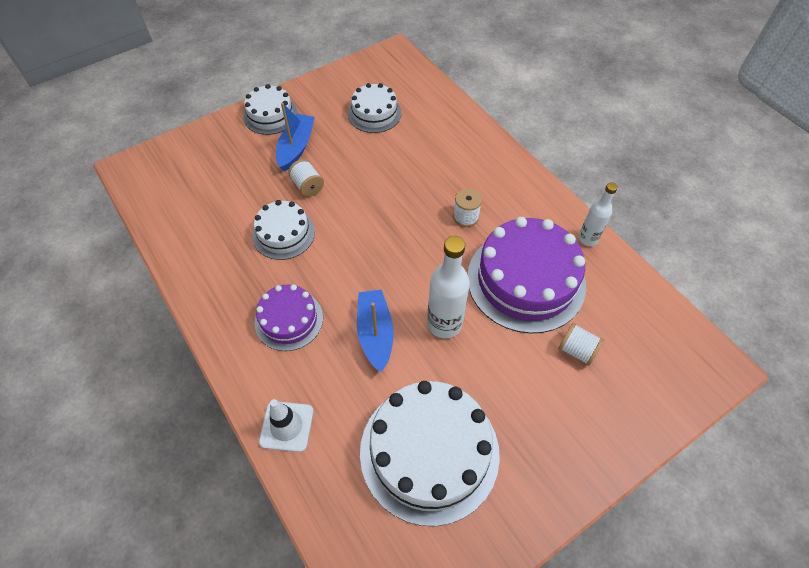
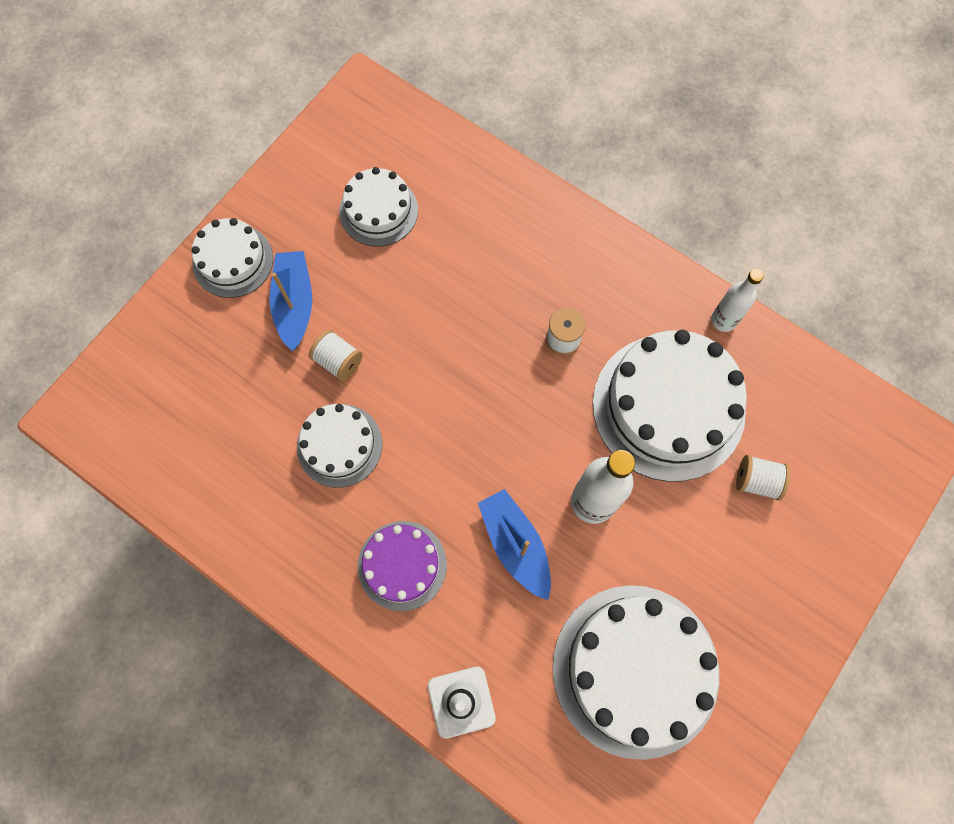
camera: 20 degrees left, 15 degrees up
purple cake [468,217,586,334] -> white cake [593,330,747,482]

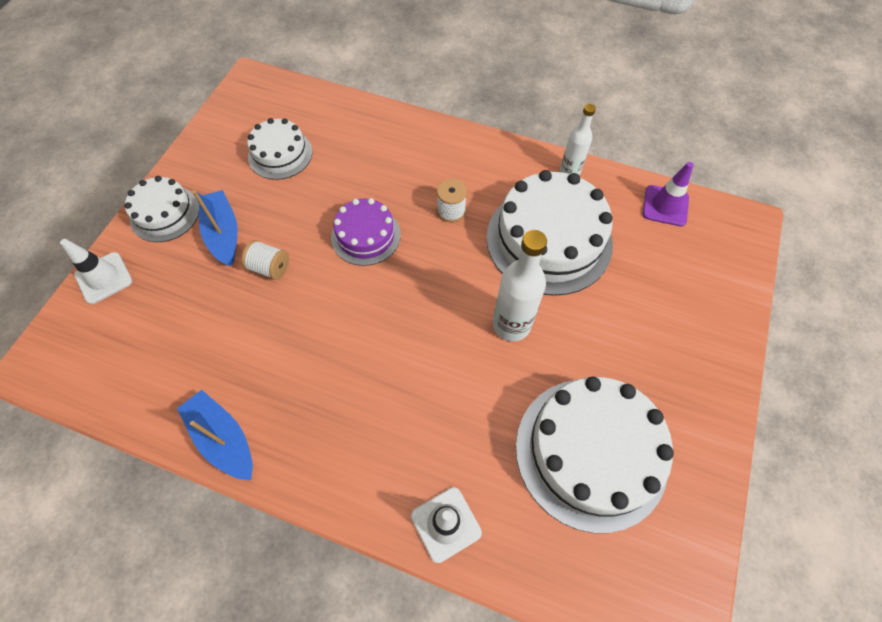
camera: 15 degrees left, 10 degrees down
white cake [297,404,383,488] -> none
purple cake [358,521,447,611] -> purple cake moved to [331,198,401,266]
blue boat [478,489,551,600] -> blue boat moved to [177,390,253,480]
white spool [736,455,791,501] -> none
none -> white traffic cone [60,239,132,304]
none -> purple traffic cone [642,162,694,227]

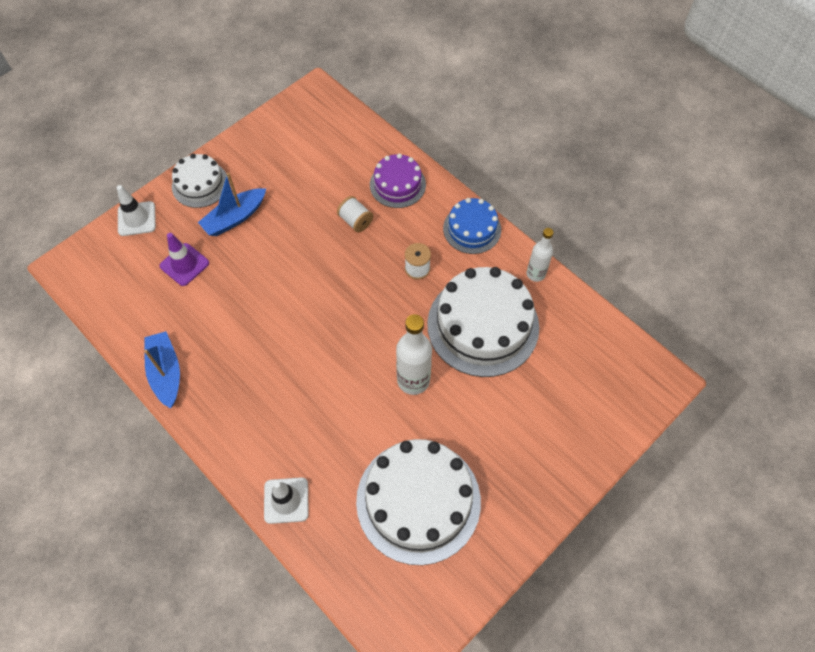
camera: 25 degrees right, 0 degrees up
blue boat [192,190,238,266] -> blue boat turned 135 degrees counterclockwise [198,173,266,236]
white spool [241,240,289,280] -> white spool moved to [337,196,373,232]
white cake [247,118,312,180] -> none
purple cake [331,198,401,266] -> purple cake moved to [370,153,426,208]
purple traffic cone [642,162,694,227] -> purple traffic cone moved to [160,233,209,286]
none -> blue cake [443,198,501,254]

